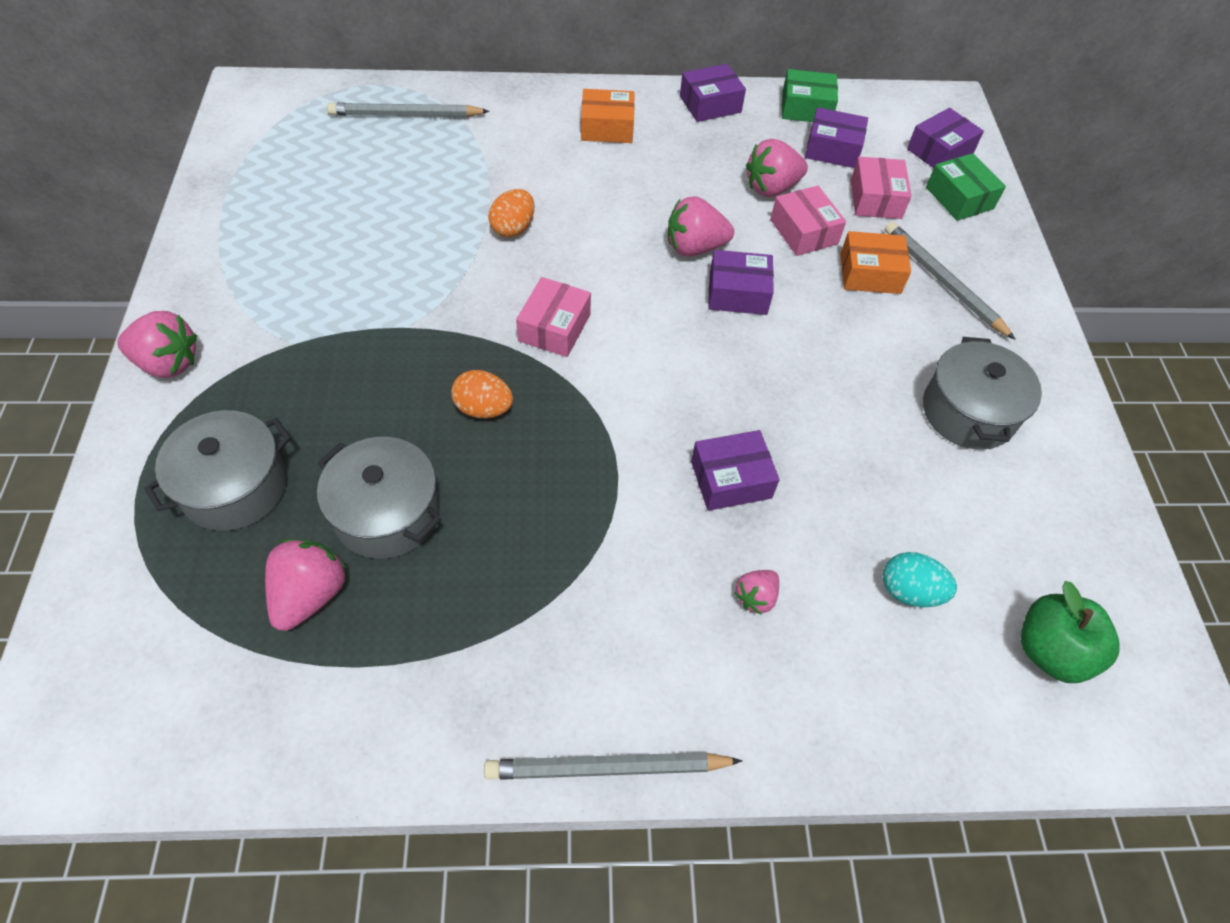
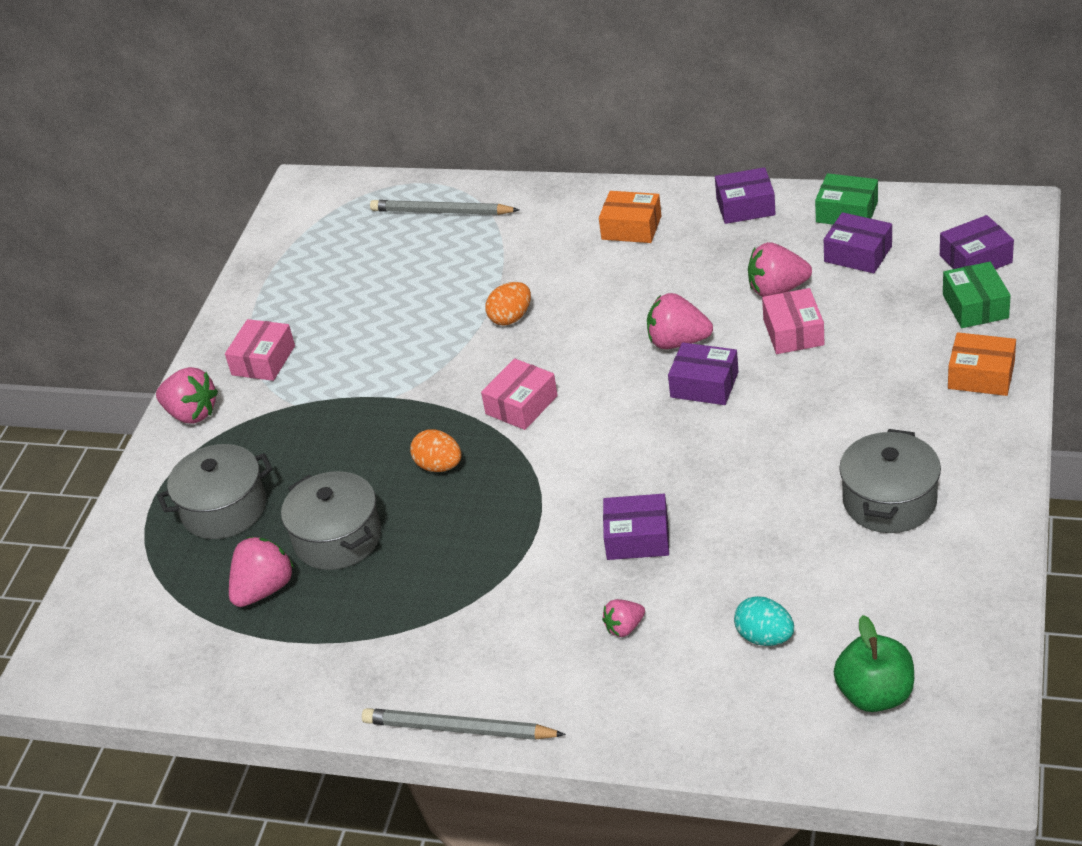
camera: 25 degrees right, 15 degrees down
orange box [840,231,911,294] -> orange box moved to [948,332,1016,396]
pink box [851,157,912,219] -> pink box moved to [225,319,295,381]
grey pencil [885,222,1016,340] -> none

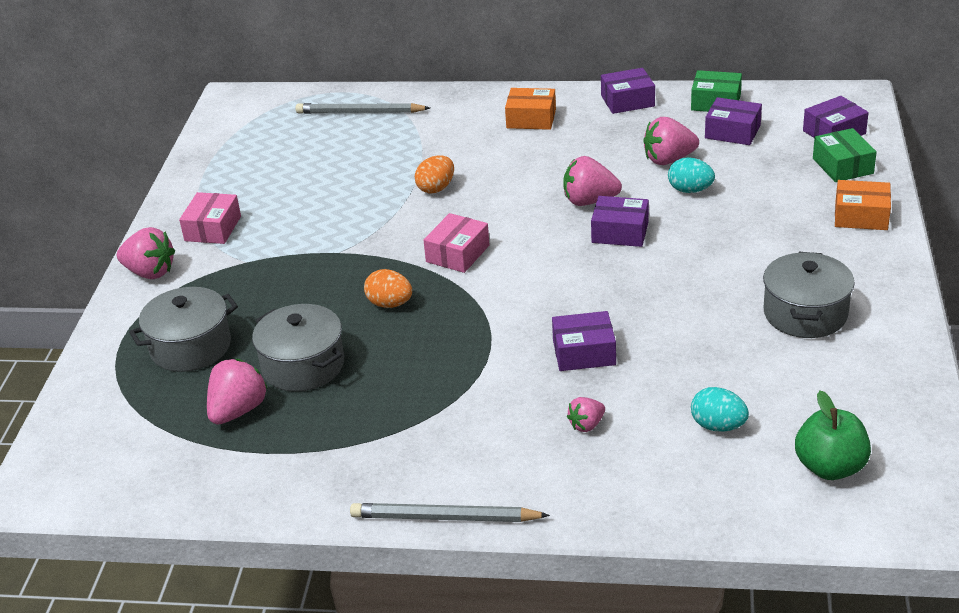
camera: 10 degrees left, 5 degrees down
pink box [762,288,825,354] -> turquoise egg [668,157,715,193]

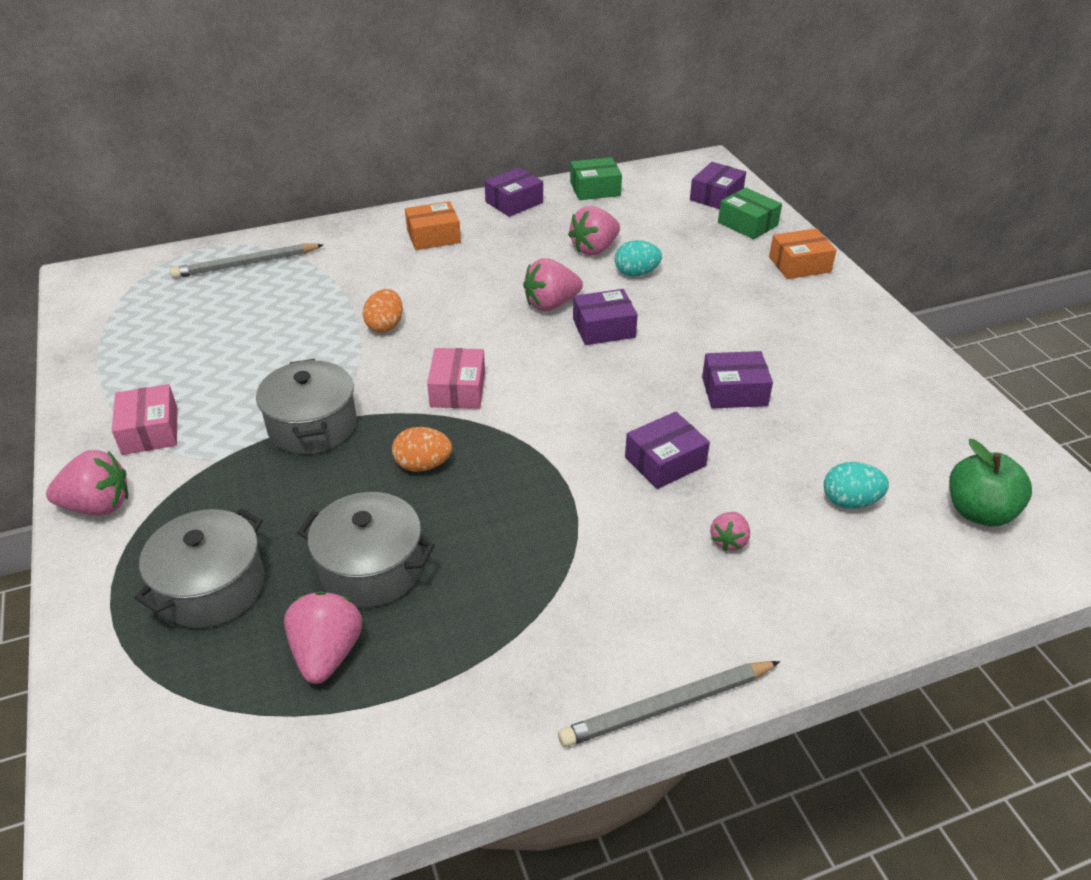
camera: 30 degrees left, 5 degrees up
purple box [705,97,762,145] -> purple box moved to [702,351,773,409]
grey pot [763,252,855,338] -> grey pot moved to [256,359,357,454]

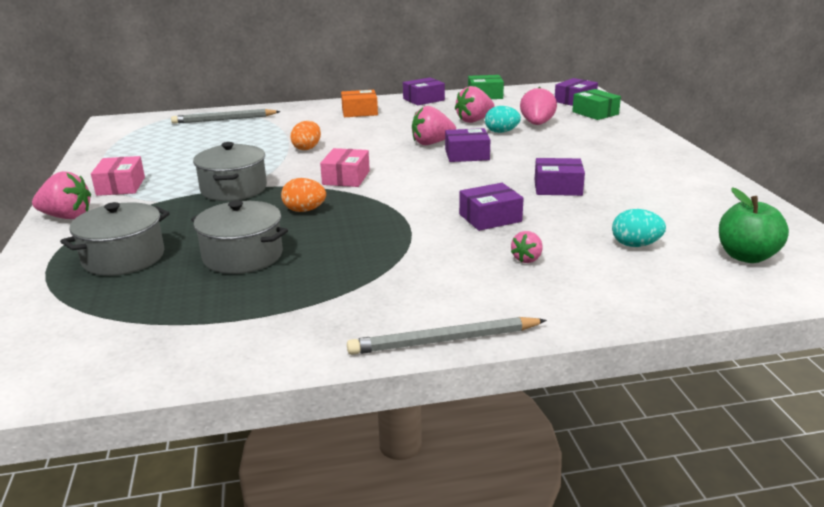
camera: 10 degrees right, 15 degrees down
pink strawberry [284,592,362,684] -> pink strawberry moved to [520,87,557,125]
orange box [769,228,837,279] -> none

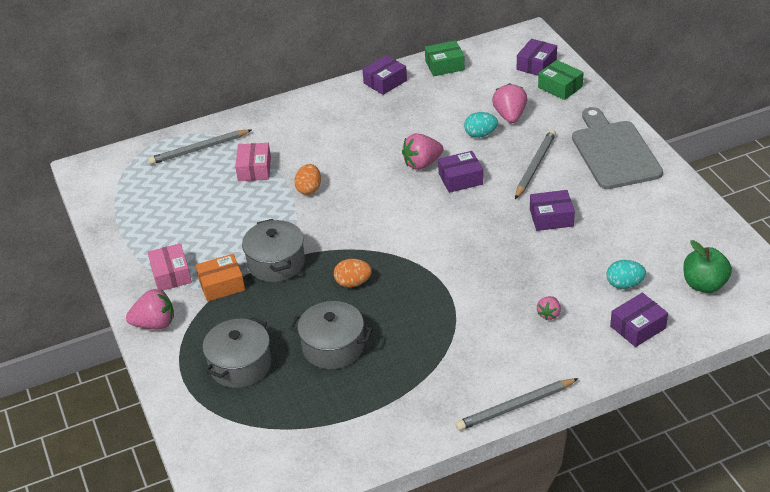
camera: 10 degrees left, 15 degrees up
pink box [320,148,370,187] -> pink box moved to [235,143,271,181]
orange box [341,90,378,117] -> orange box moved to [196,254,245,302]
pink strawberry [455,86,495,123] -> none
purple box [459,183,524,231] -> purple box moved to [610,293,668,347]
none -> grey pencil [515,129,556,199]
none -> grey cutting board [572,107,663,189]

